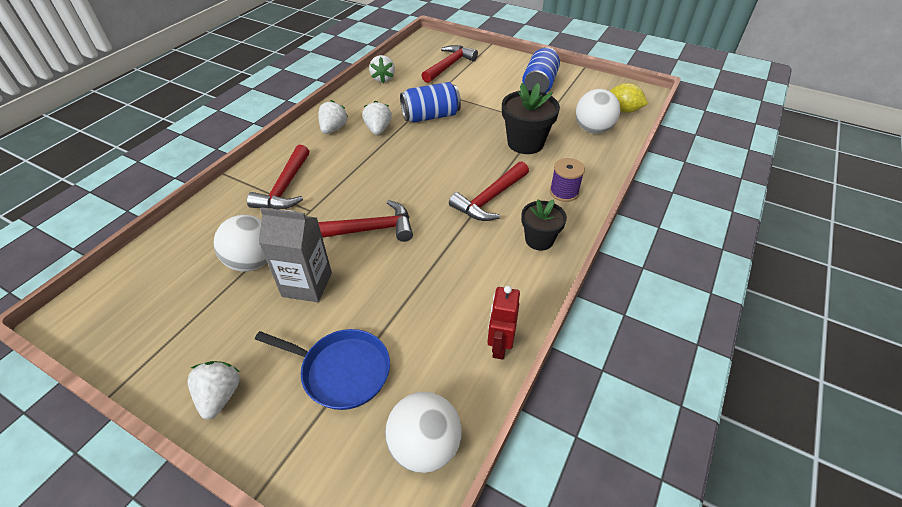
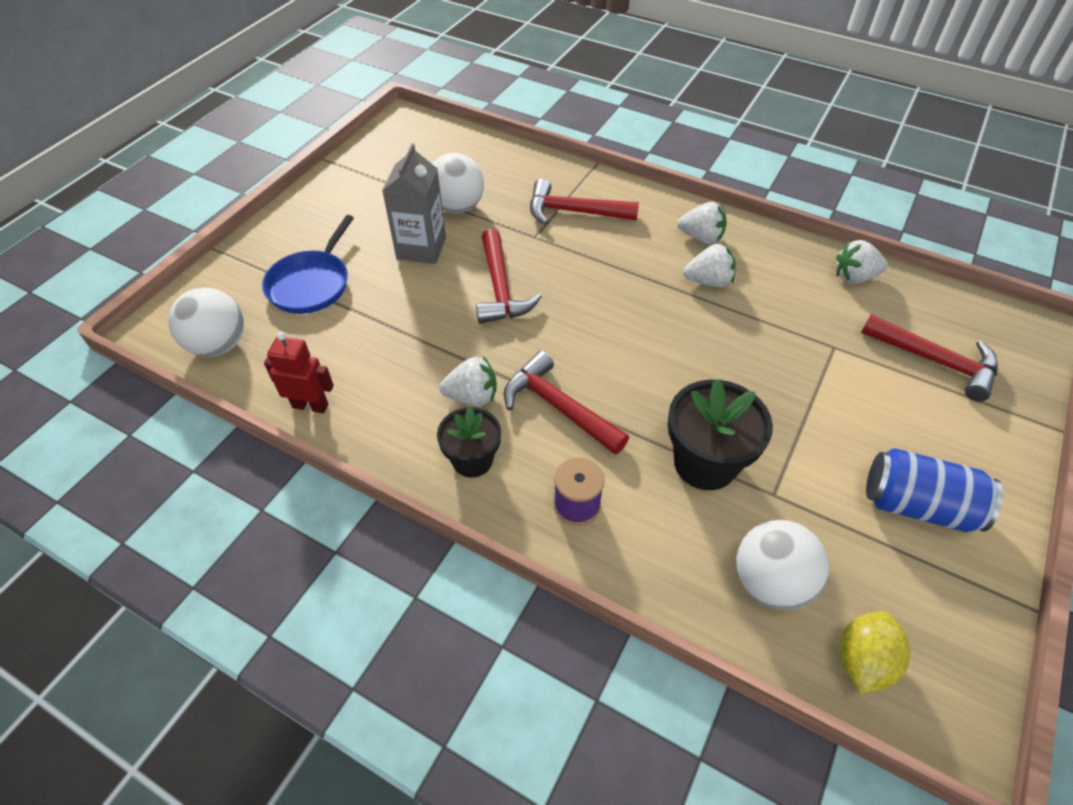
camera: 90 degrees right, 5 degrees up
white strawberry [188,361,240,419] -> white strawberry moved to [439,356,497,406]
blue can [400,82,461,123] -> none

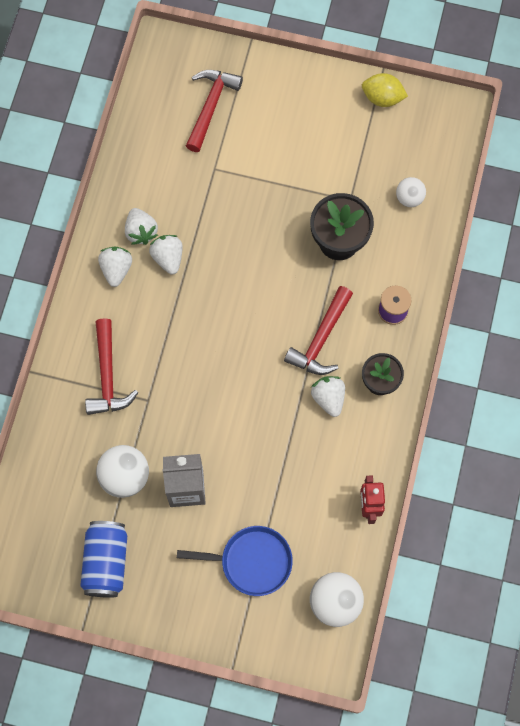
camera: 105 degrees left, 20 degrees up
red hammer [476,229,542,324] -> none
white ball [736,520,829,610] -> white ball [396,177,426,207], size x0.61
white strawberry [836,240,888,284] -> white strawberry moved to [125,208,158,245]
yellow lemon [839,611,911,694] -> yellow lemon moved to [362,73,408,107]
blue can [866,448,1003,532] -> blue can moved to [80,521,127,598]

